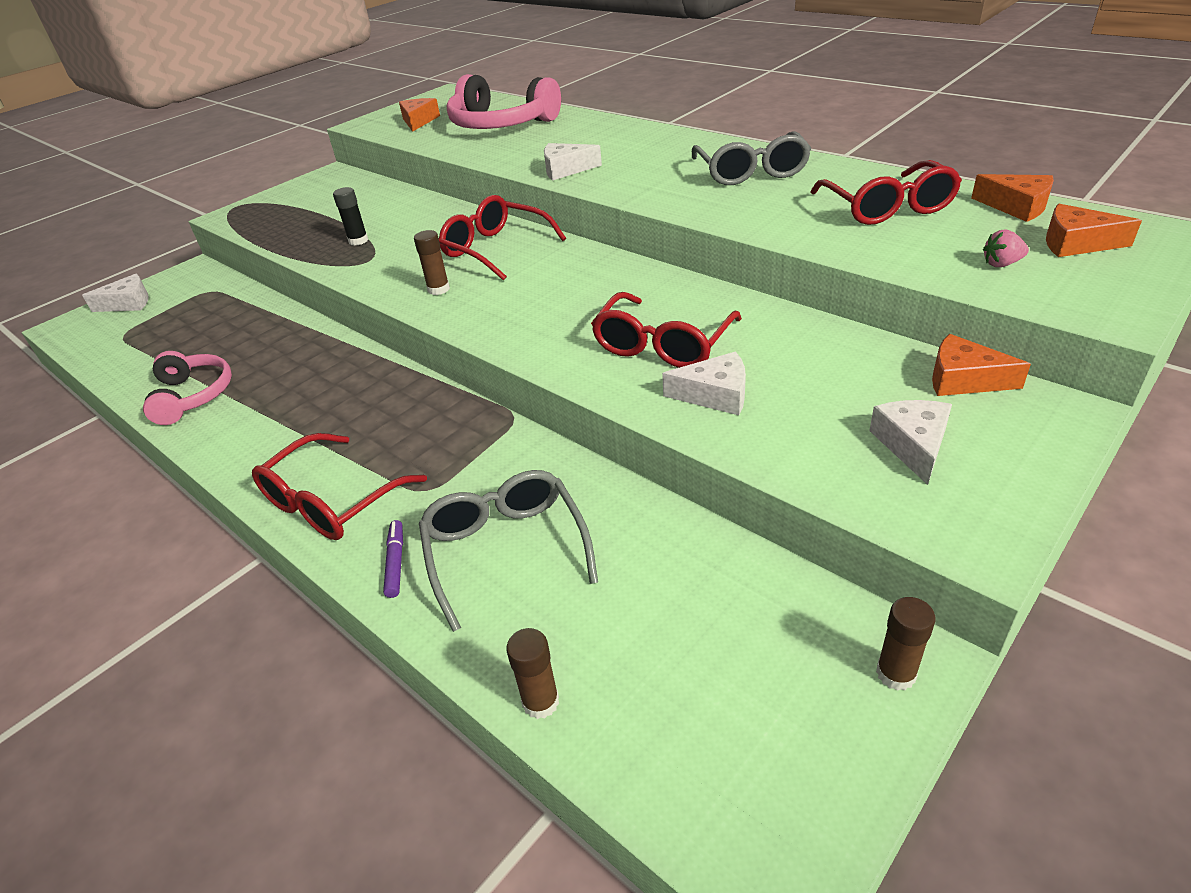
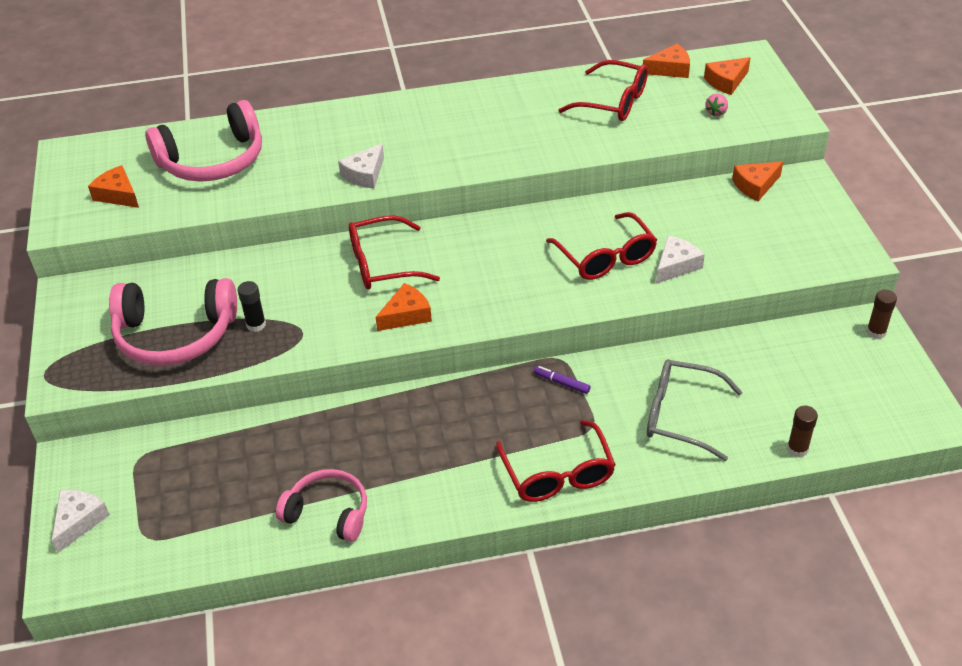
camera: 55 degrees left, 5 degrees up
purple marker [383,520,403,598] -> purple marker moved to [534,366,591,394]
brown glue stick [414,230,450,295] -> orange cheese [376,283,432,331]
grey glasses [692,131,811,185] -> none
white cheese [869,400,952,485] -> none
none -> pink headphones [109,278,237,366]

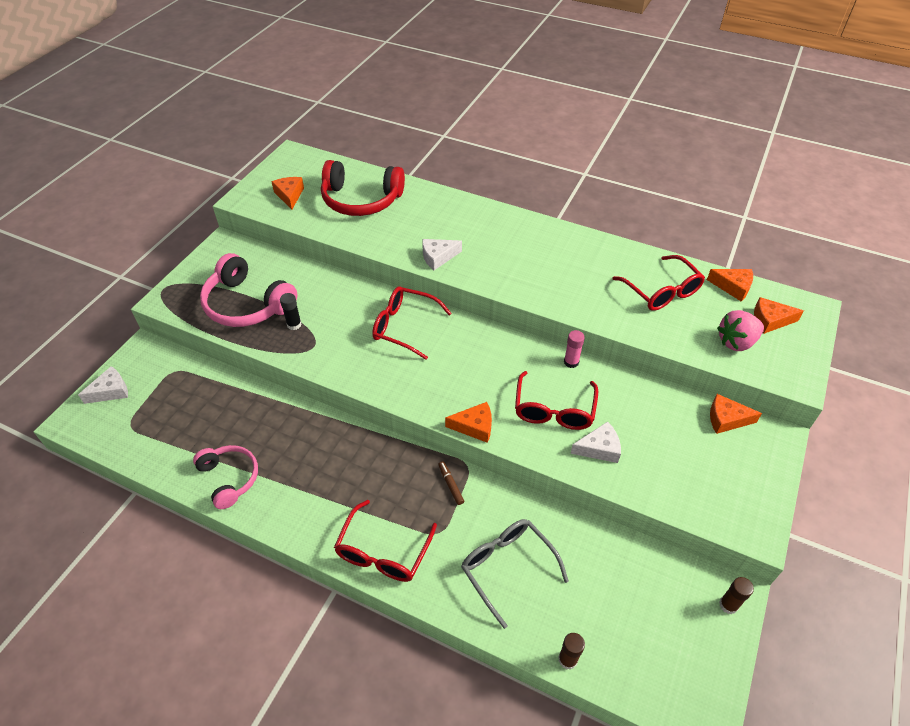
camera: 35 degrees right, 5 degrees up
pink headphones [145,100,262,182] -> red headphones [321,160,405,216]
orange cheese [376,283,432,331] -> orange cheese moved to [445,402,492,443]
purple marker [534,366,591,394] -> brown marker [438,461,464,505]
pink strawberry [705,94,728,116] -> pink strawberry [717,310,764,351], size x1.95
none -> pink glue stick [564,330,585,368]

